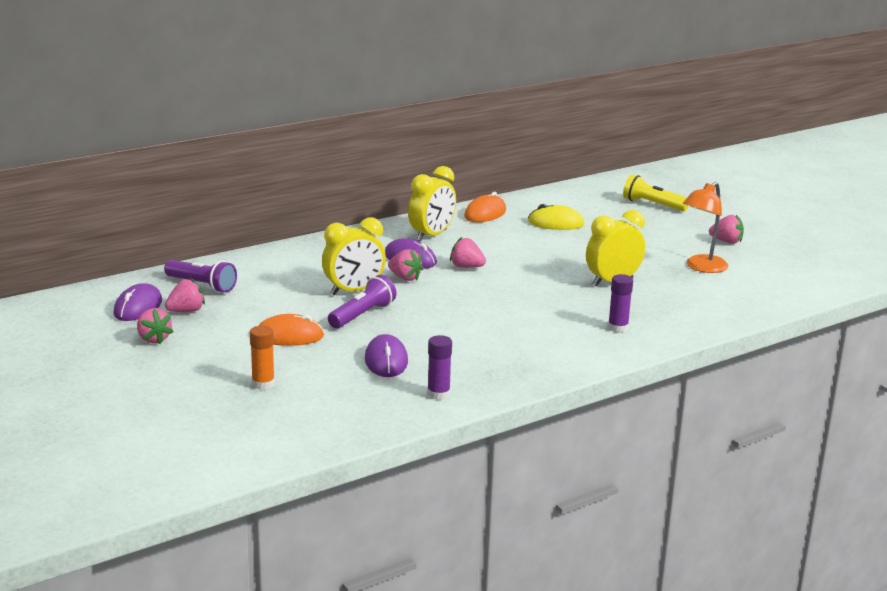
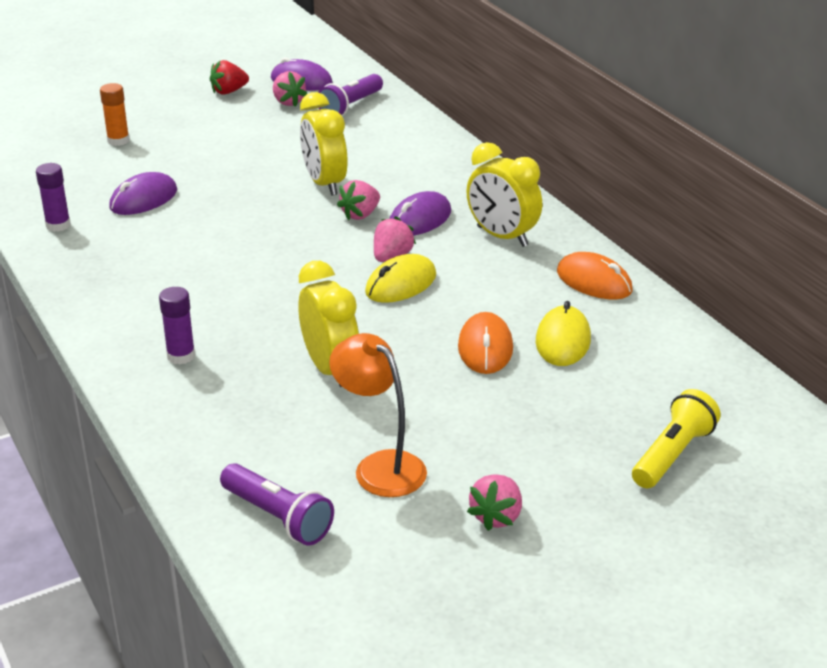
camera: 95 degrees right, 10 degrees up
pink strawberry [137,308,173,344] -> red strawberry [210,60,249,95]
orange mouse [259,314,324,346] -> orange mouse moved to [458,312,513,374]
purple flashlight [328,275,396,328] -> purple flashlight moved to [220,463,334,546]
purple mouse [365,334,408,377] -> purple mouse turned 45 degrees counterclockwise [109,172,177,215]
none -> yellow mouse [365,254,436,303]

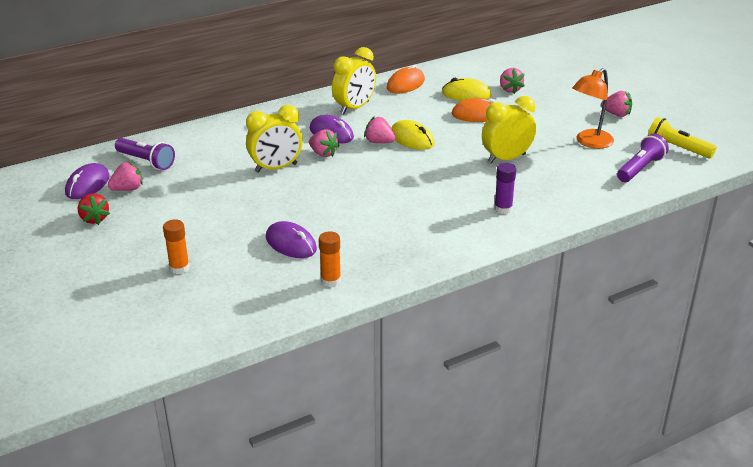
camera: 90 degrees left, 0 degrees up
purple glue stick [36,163,71,232] -> orange glue stick [319,231,341,287]
yellow flashlight [632,389,721,488] -> yellow flashlight moved to [647,117,717,158]
none -> pink strawberry [500,68,525,94]

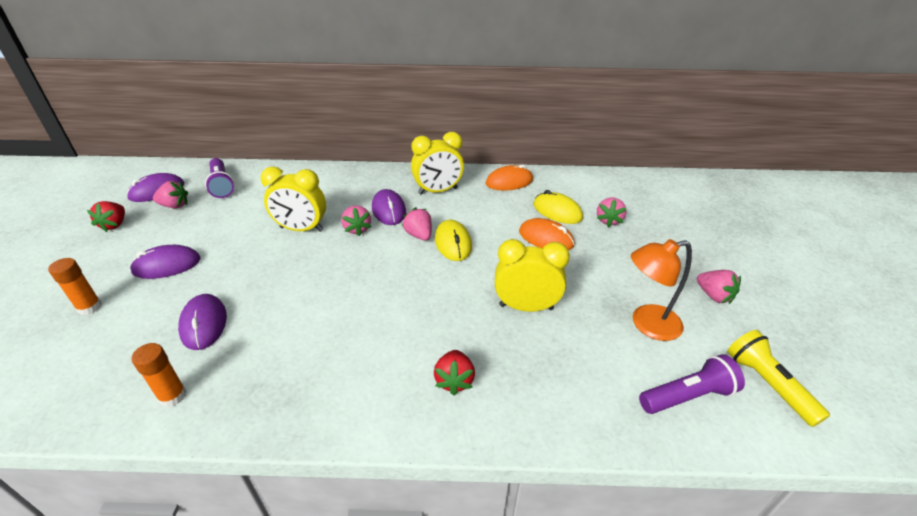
camera: 30 degrees right, 5 degrees up
purple glue stick [494,163,516,214] -> red strawberry [434,350,475,395]
none -> purple mouse [130,245,200,279]

